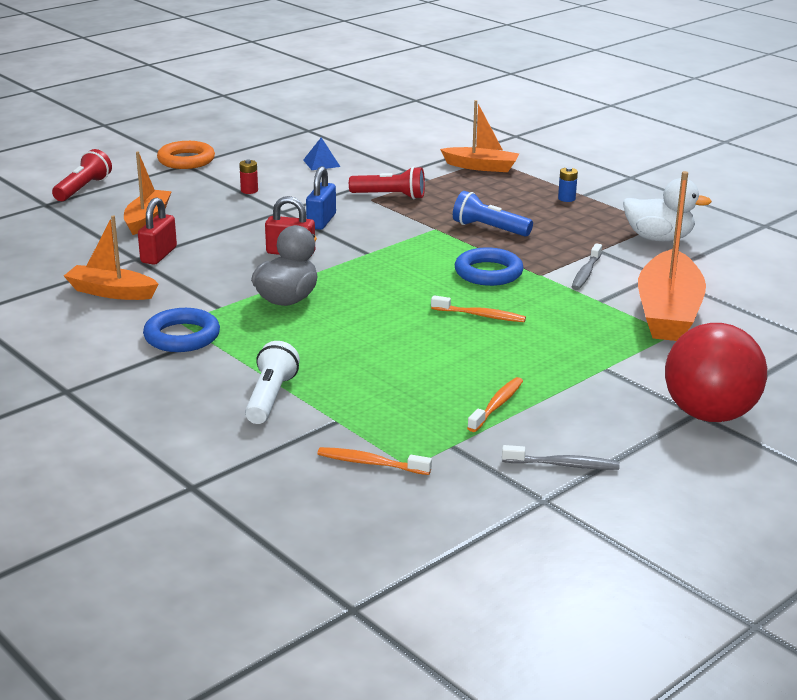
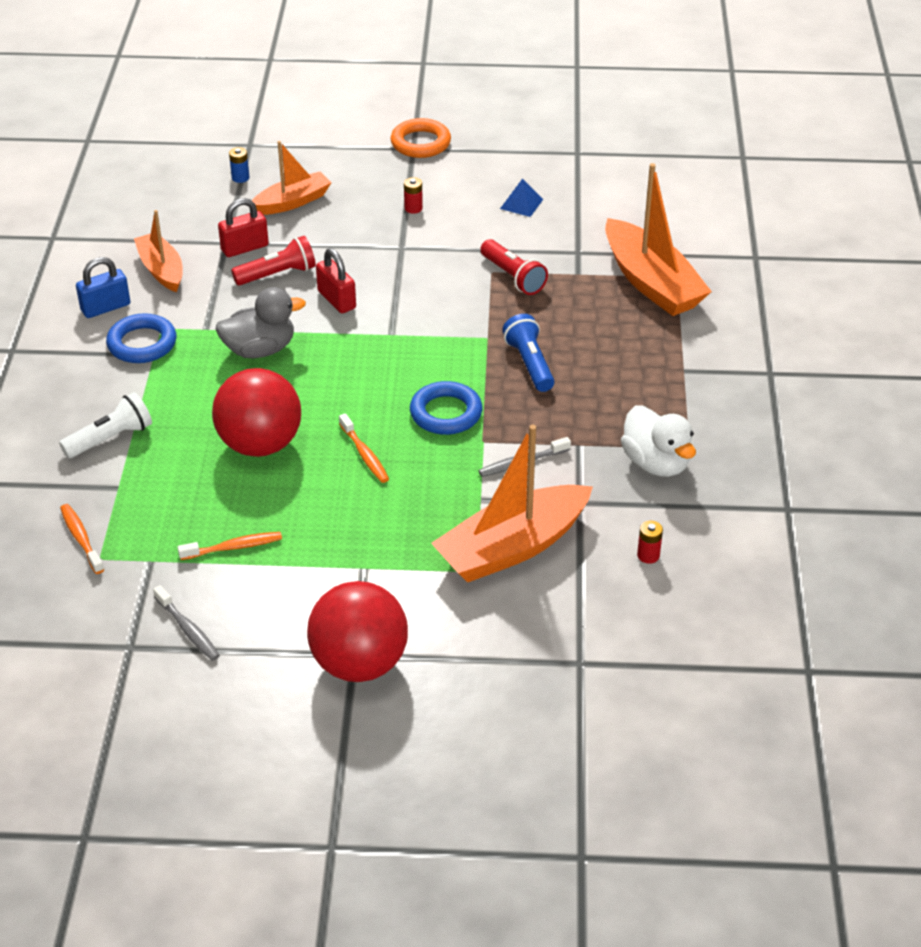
camera: 45 degrees right, 15 degrees up
red flashlight [52,149,112,201] -> red flashlight moved to [231,236,316,286]
blue padlock [306,166,336,230] -> blue padlock moved to [76,257,130,318]
orange boat [440,100,519,172] -> orange boat [605,163,712,316], size x1.66
blue battery [558,167,578,202] -> blue battery moved to [229,147,250,183]
none -> red ball [212,368,301,457]
none -> red battery [637,521,663,564]

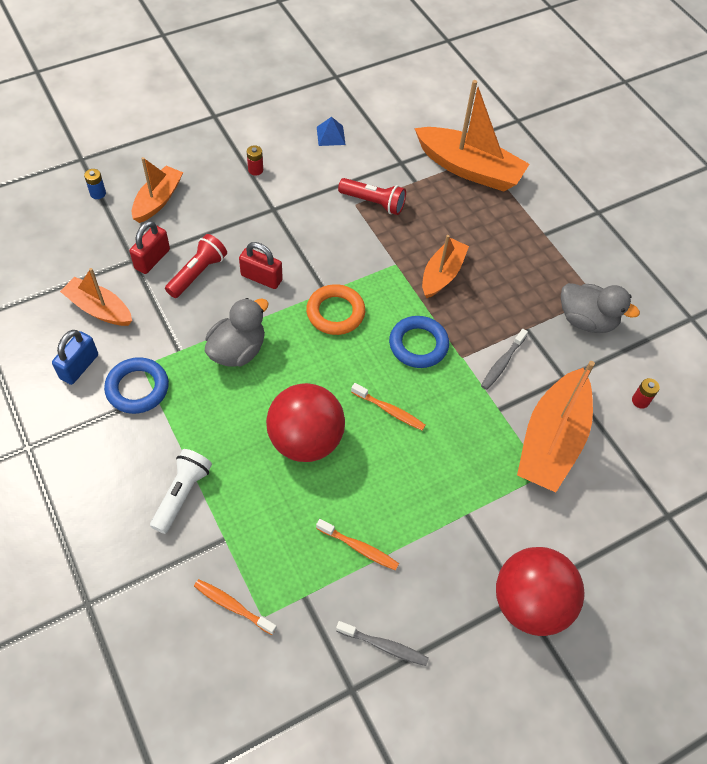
camera: 35 degrees left, 15 degrees up
orange toothbrush [178,532,282,560] -> orange toothbrush turned 75 degrees clockwise [316,519,399,571]
orange ring [391,118,451,158] -> orange ring moved to [306,284,365,335]
blue flashlight [502,314,555,392] -> orange boat [422,235,469,298]
white duck [621,405,696,477] -> grey duck [561,283,640,333]

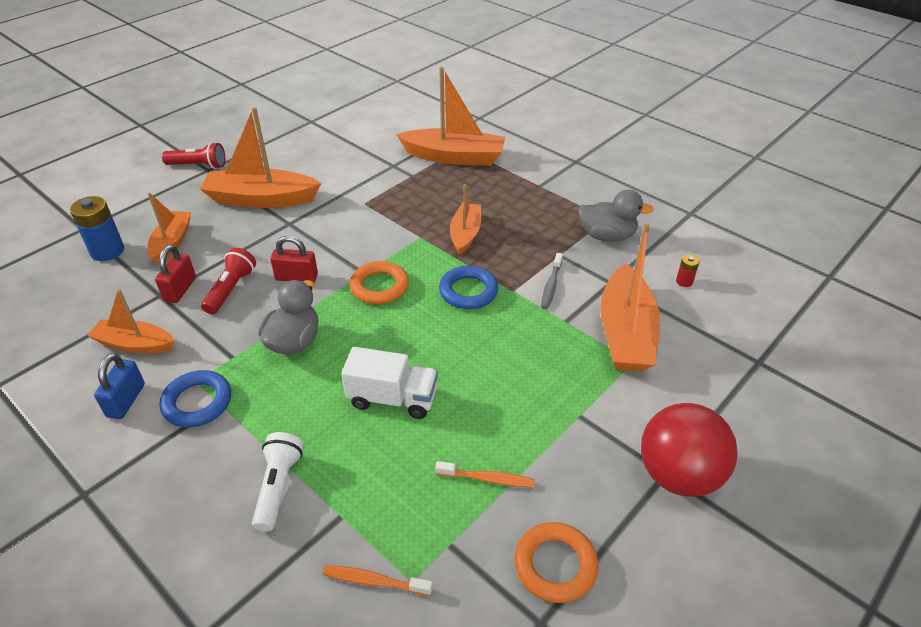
camera: 15 degrees left, 15 degrees down
blue battery [84,169,106,199] -> blue battery [70,196,124,261], size x2.03
red battery [247,145,263,176] -> orange boat [200,107,322,208]
red ball [266,383,345,462] -> white truck [341,347,438,419]
blue pyramid [317,117,346,146] -> none
grey toothbrush [336,621,429,666] -> orange ring [514,522,599,603]
red flashlight [338,178,406,215] -> red flashlight moved to [162,142,225,169]
orange toothbrush [351,383,426,430] -> none

